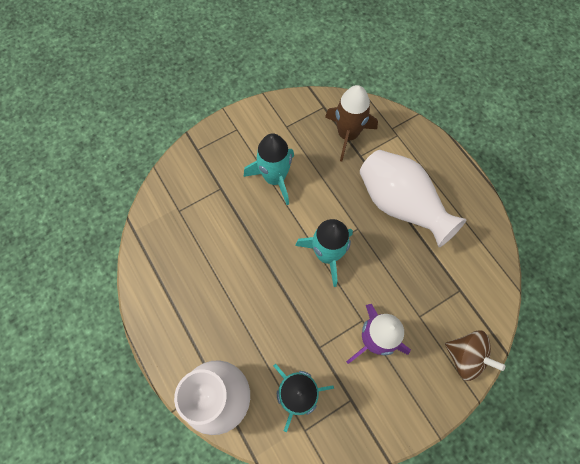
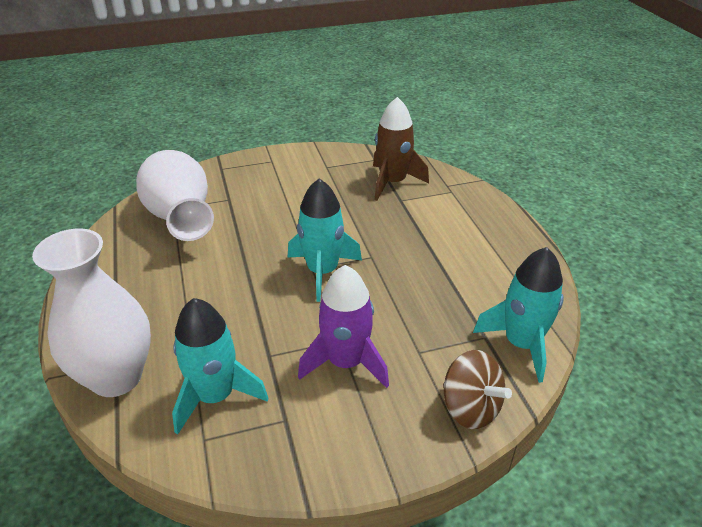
camera: 15 degrees right, 30 degrees down
turquoise rocket [244,133,294,205] -> turquoise rocket moved to [473,247,564,383]
white vase [360,150,467,247] -> white vase moved to [136,150,214,241]

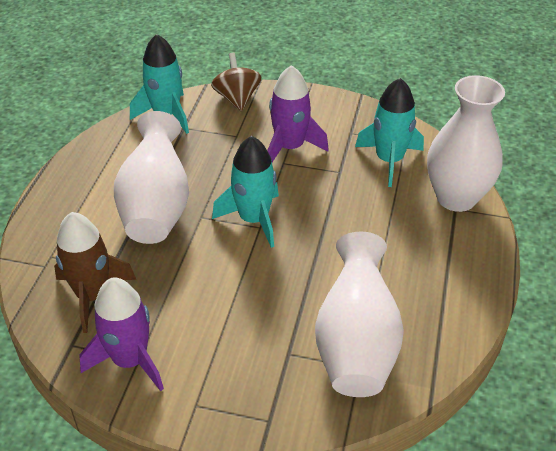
camera: 150 degrees left, 5 degrees up
none -> purple rocket [79,278,164,391]
none -> white vase [114,111,189,244]

